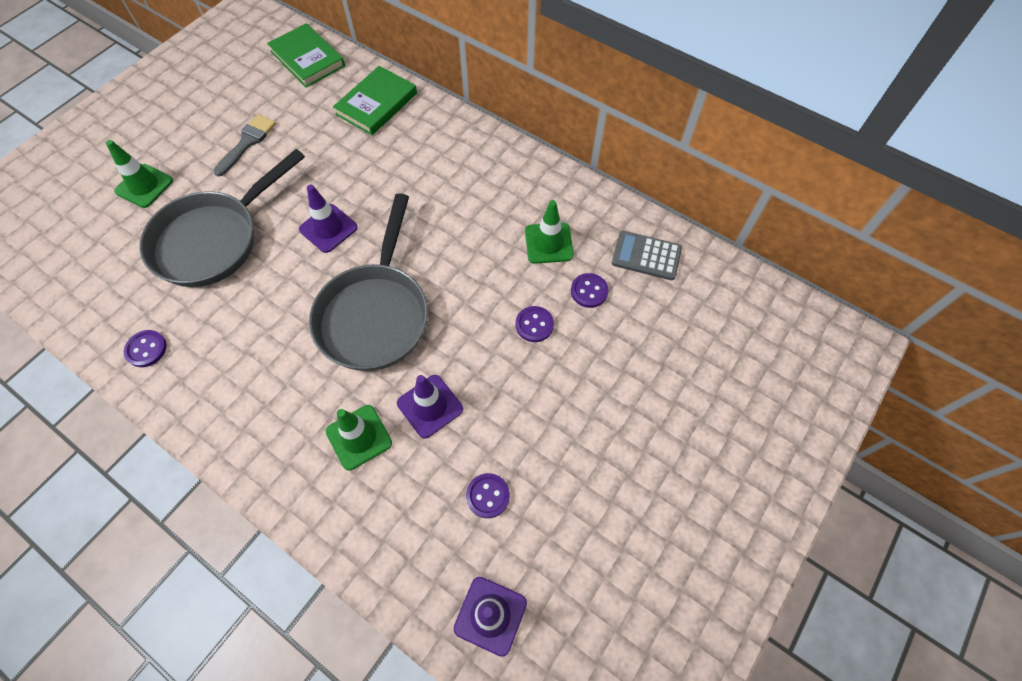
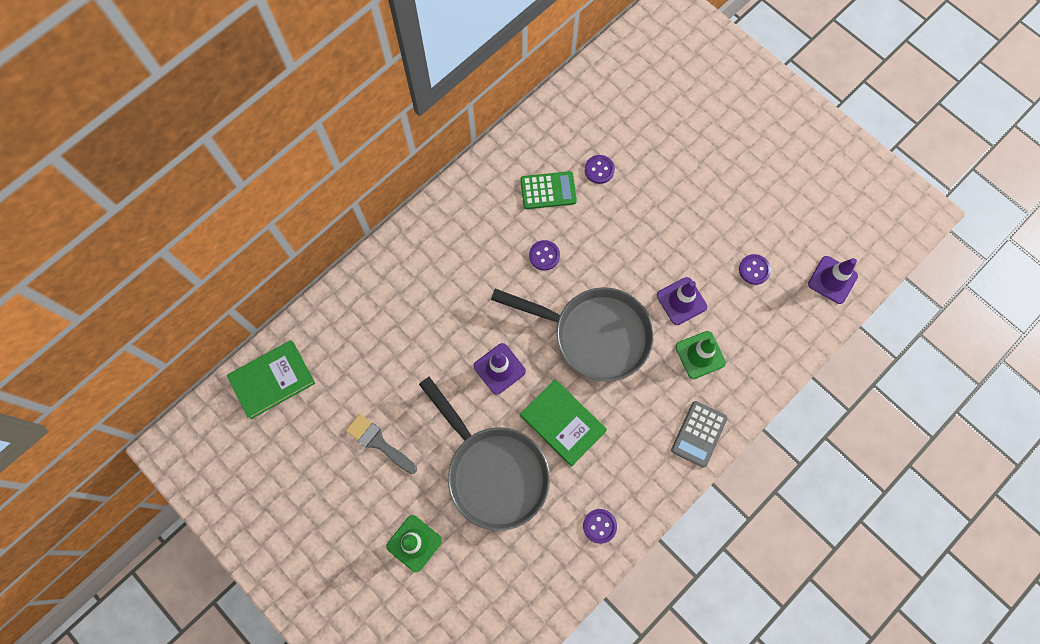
camera: 80 degrees left, 10 degrees up
green book [333,66,417,135] -> green book moved to [520,379,607,467]
purple button [516,306,554,342] -> purple button moved to [529,240,560,271]
green traffic cone [525,200,574,264] -> green calculator [520,171,577,209]
grey calculator [612,231,682,280] -> grey calculator moved to [671,401,727,468]

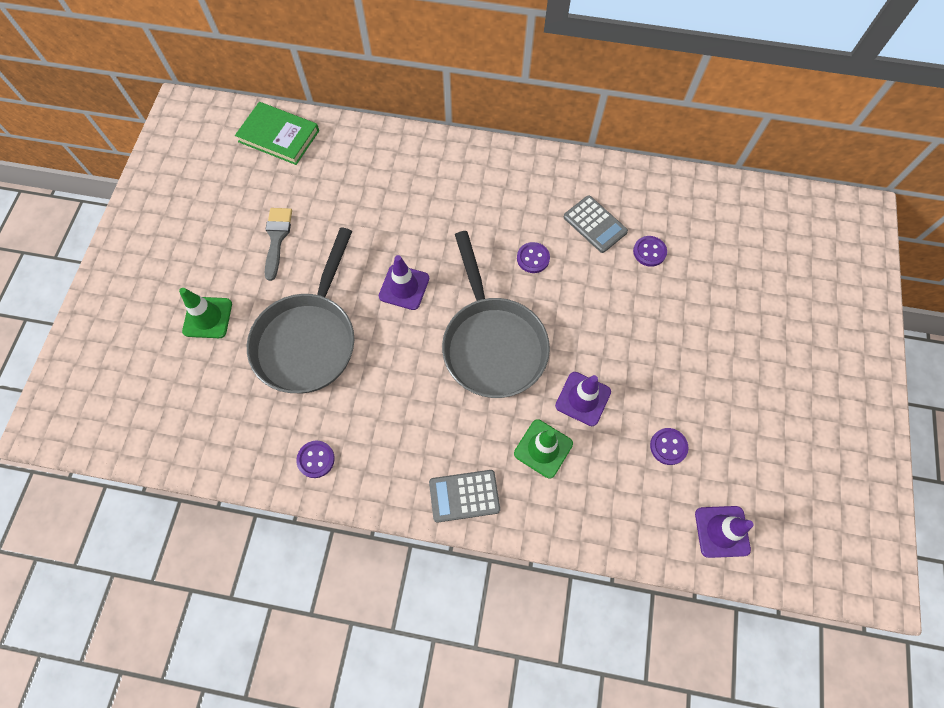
camera: 55 degrees right, 5 degrees down
green calculator [520,171,577,209] -> grey calculator [564,196,628,253]
green book [520,379,607,467] -> none

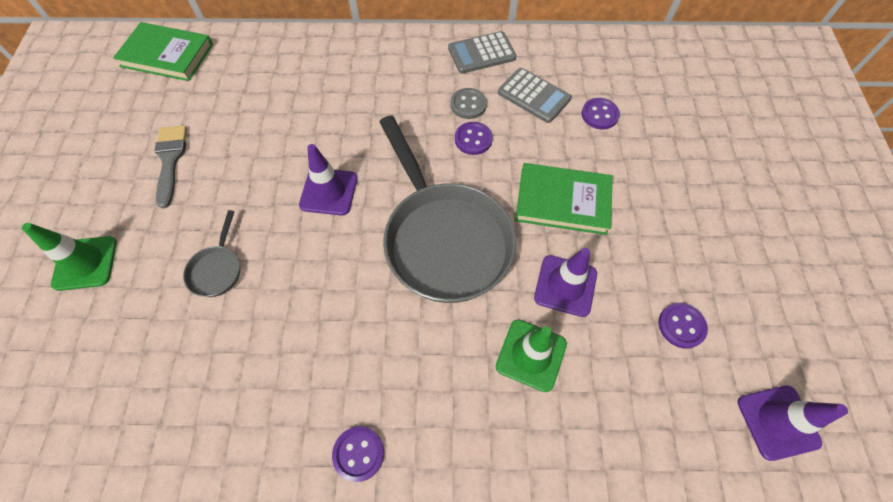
camera: 10 degrees left, 5 degrees down
grey pan [247,227,354,394] -> grey pan [183,210,240,297], size x0.42
purple button [296,440,335,478] -> purple button moved to [332,426,384,482]
grey calculator [429,470,500,522] -> grey calculator moved to [448,31,516,74]
none -> grey button [450,88,487,119]
none -> green book [515,163,613,235]

